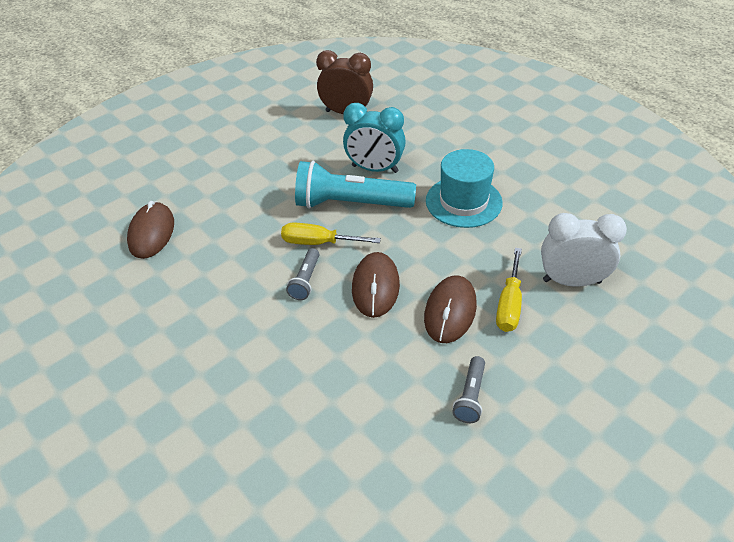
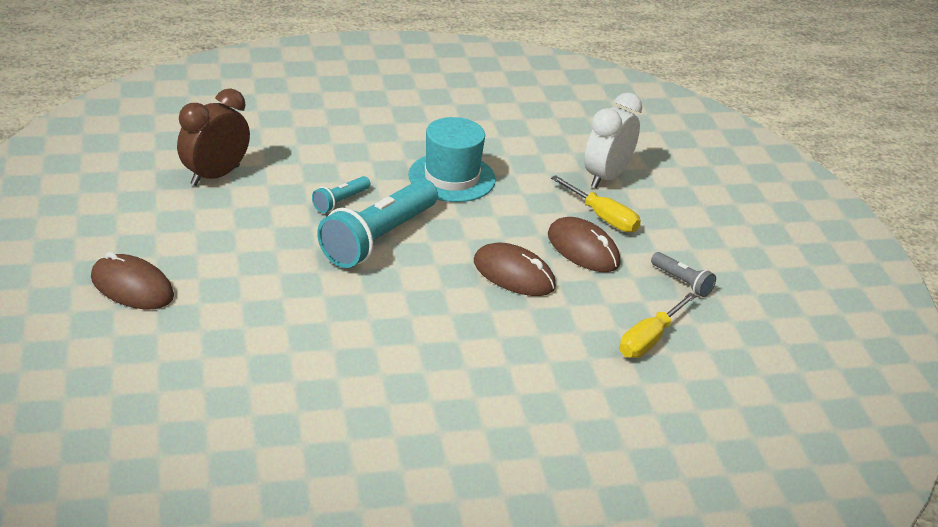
camera: 65 degrees left, 10 degrees down
brown mouse [127,201,174,259] -> brown mouse moved to [91,252,174,309]
yellow screwdriver [281,222,381,245] -> yellow screwdriver moved to [620,293,696,358]
grey flashlight [286,248,319,300] -> none
turquoise clock [343,103,406,173] -> turquoise flashlight [312,176,370,213]

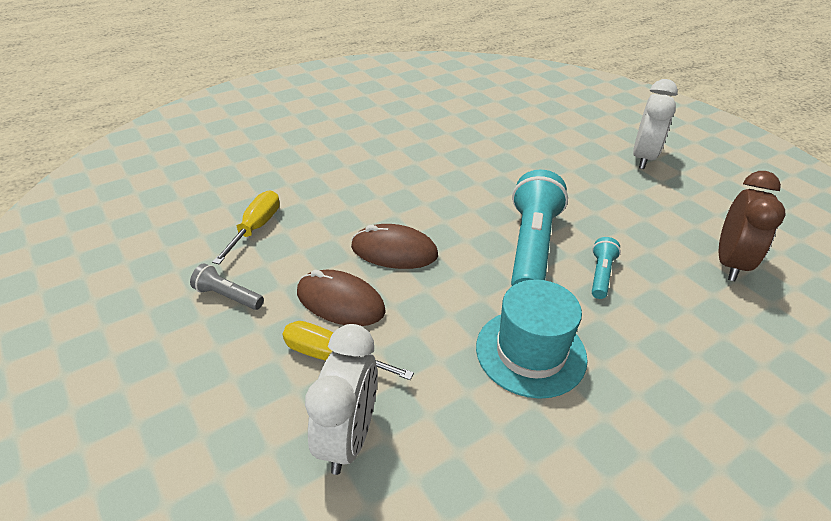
camera: 160 degrees right, 5 degrees up
brown mouse [91,252,174,309] -> white clock [633,79,678,169]

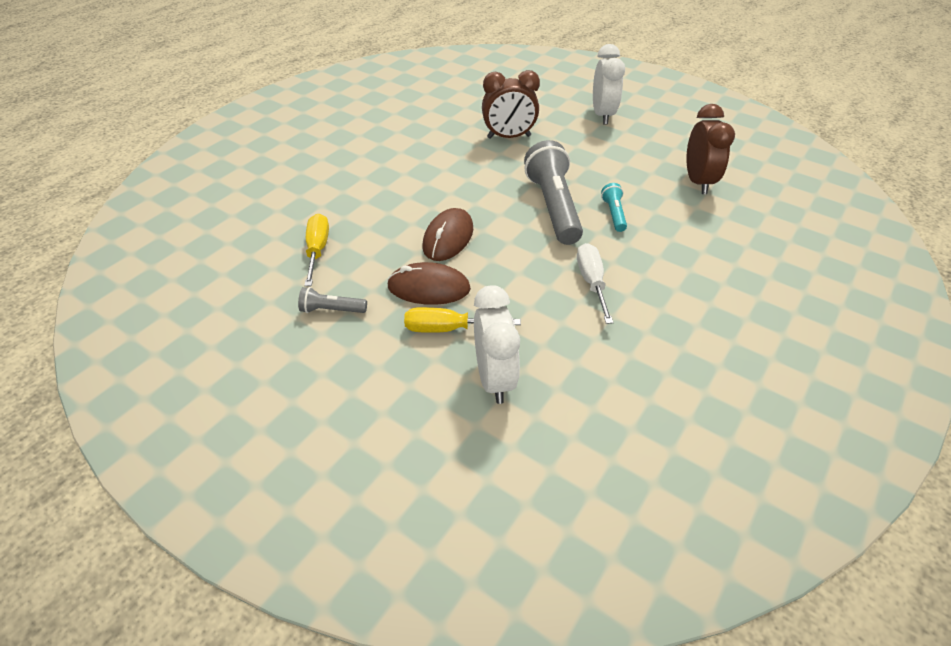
camera: 20 degrees left, 5 degrees up
brown mouse [351,224,438,269] -> brown mouse turned 60 degrees counterclockwise [423,208,473,261]
turquoise hat [476,279,588,399] -> white screwdriver [577,243,614,324]
turquoise flashlight [511,169,568,286] -> grey flashlight [524,140,583,245]
none -> brown clock [482,70,540,139]

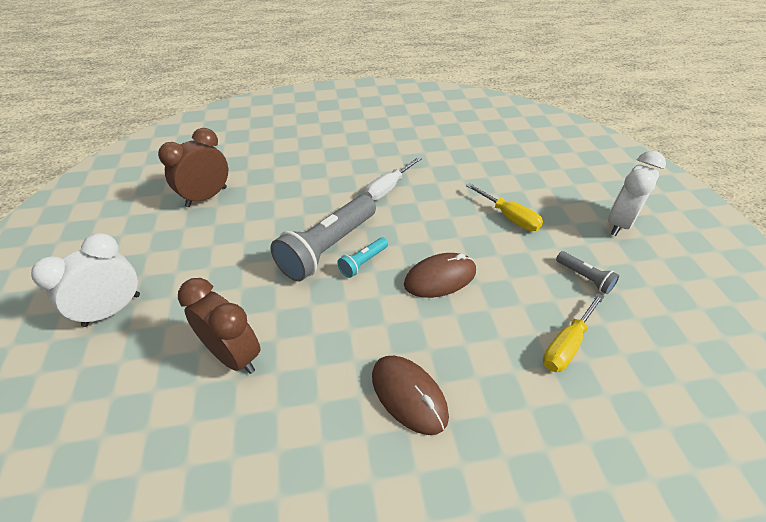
camera: 135 degrees left, 0 degrees up
brown mouse [387,262,471,305] -> brown mouse moved to [372,356,449,435]
white clock [474,285,520,404] -> white clock moved to [608,151,666,236]
turquoise flashlight [601,183,627,232] -> turquoise flashlight moved to [337,237,388,278]

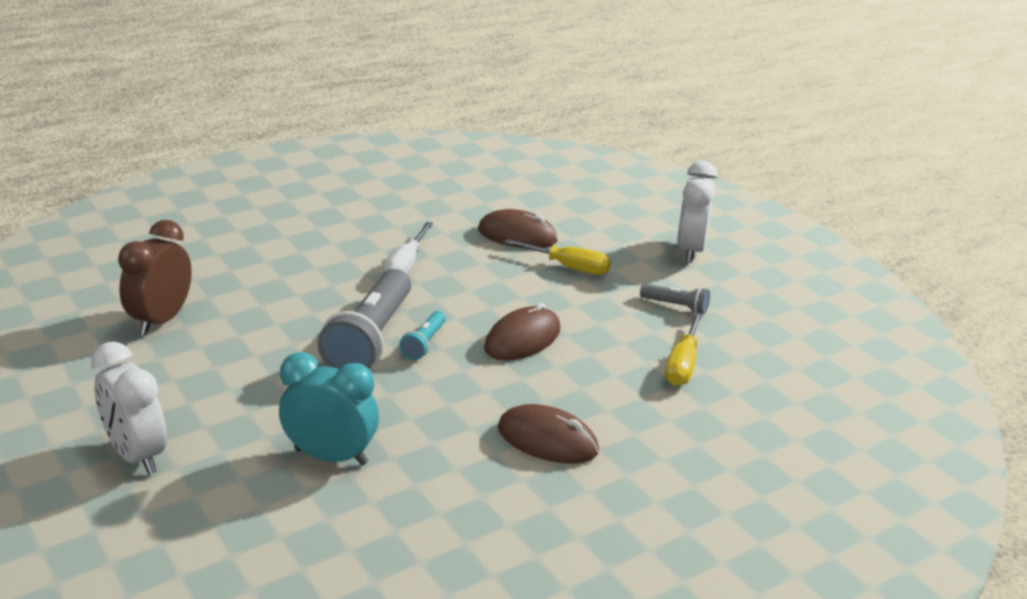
camera: 25 degrees left, 15 degrees down
white clock [31,233,140,327] -> white clock turned 60 degrees counterclockwise [91,342,167,475]
brown clock [178,278,260,374] -> turquoise clock [279,352,379,465]
none -> brown mouse [478,209,558,248]

